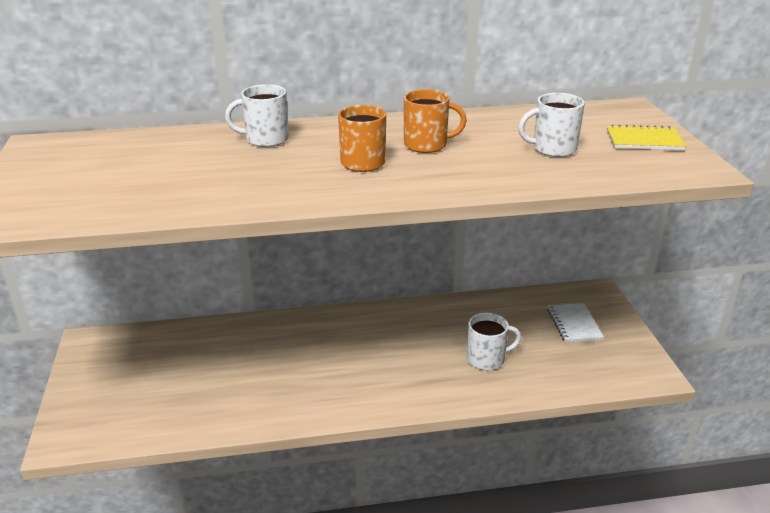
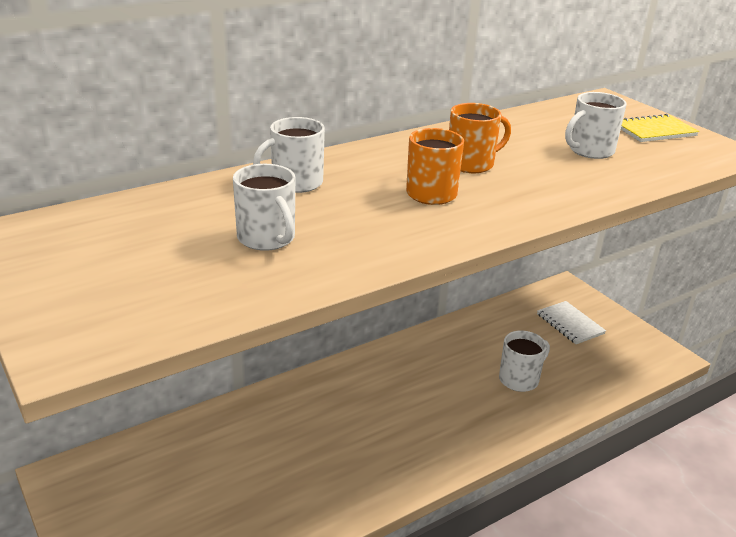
camera: 25 degrees left, 0 degrees up
none -> white mug [233,164,295,251]

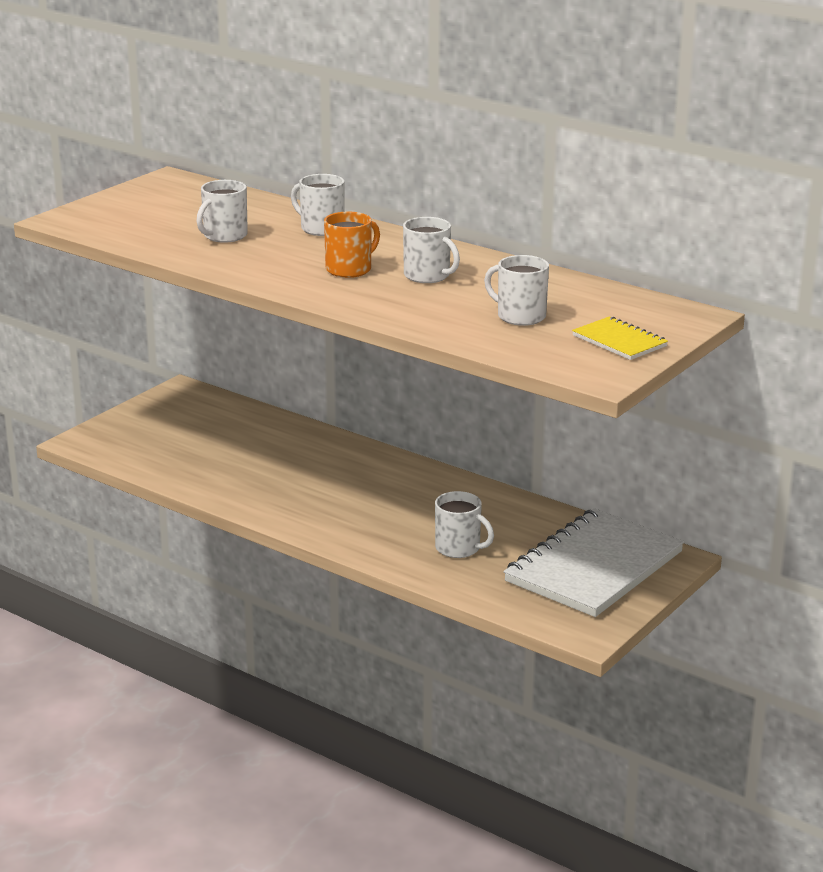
camera: 70 degrees right, 5 degrees down
orange mug [449,103,511,173] -> white mug [403,217,460,283]
white notebook [537,301,606,344] -> white notebook [504,508,684,617], size x2.21

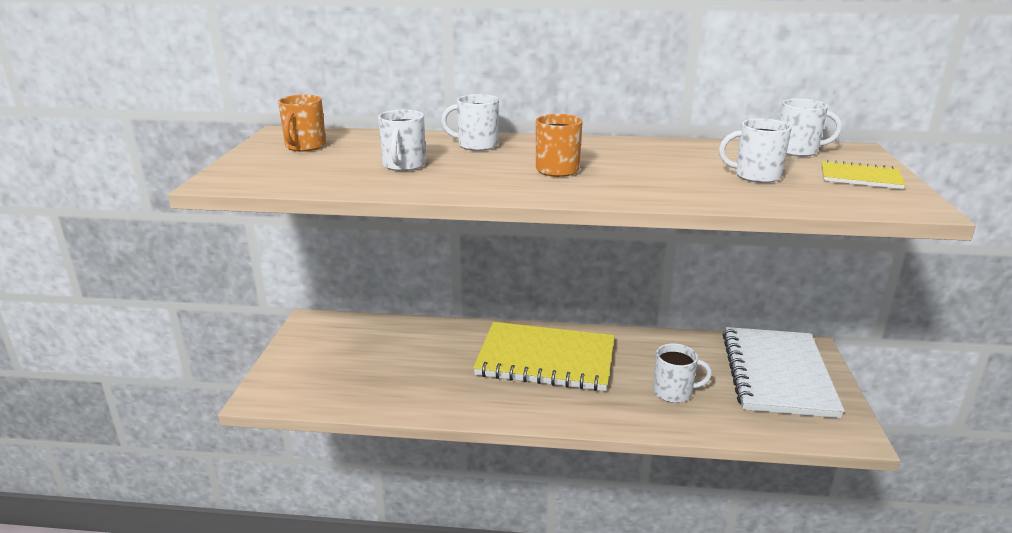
camera: 30 degrees left, 0 degrees up
white mug [403,217,460,283] -> white mug moved to [779,98,842,157]
none -> orange mug [278,95,326,152]
none -> yellow notebook [473,322,615,391]

